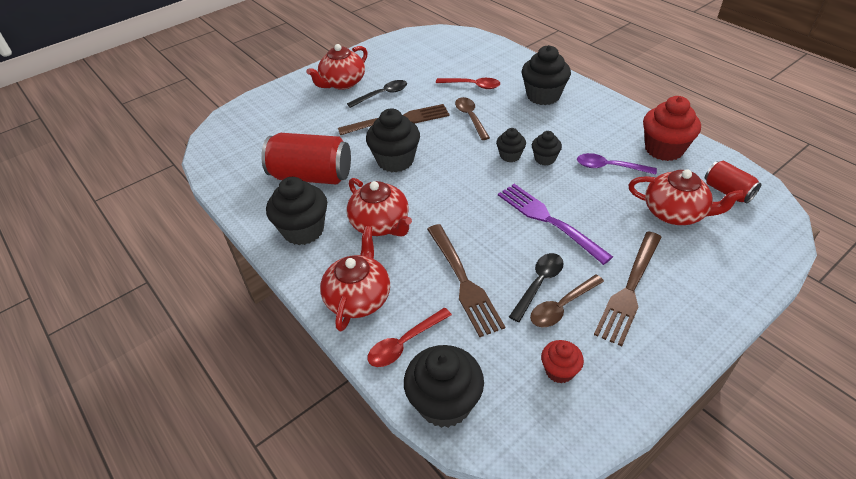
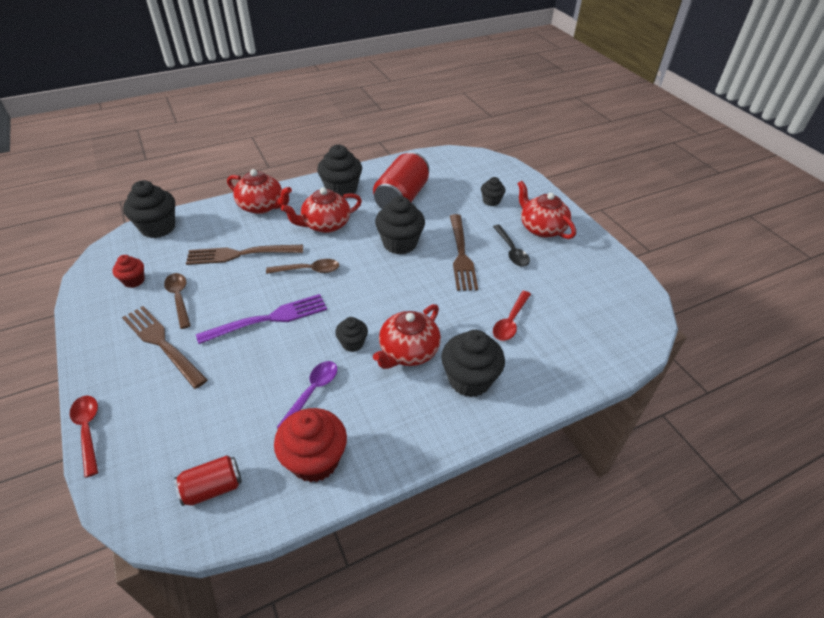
camera: 100 degrees right, 0 degrees up
red spoon [368,308,452,367] -> red spoon moved to [70,395,98,478]
brown spoon [455,97,490,140] -> brown spoon moved to [266,259,339,274]
black cupcake [496,128,526,162] -> black cupcake moved to [481,177,505,206]
black spoon [509,253,563,322] -> none
red teapot [628,169,745,225] -> red teapot moved to [373,304,441,369]

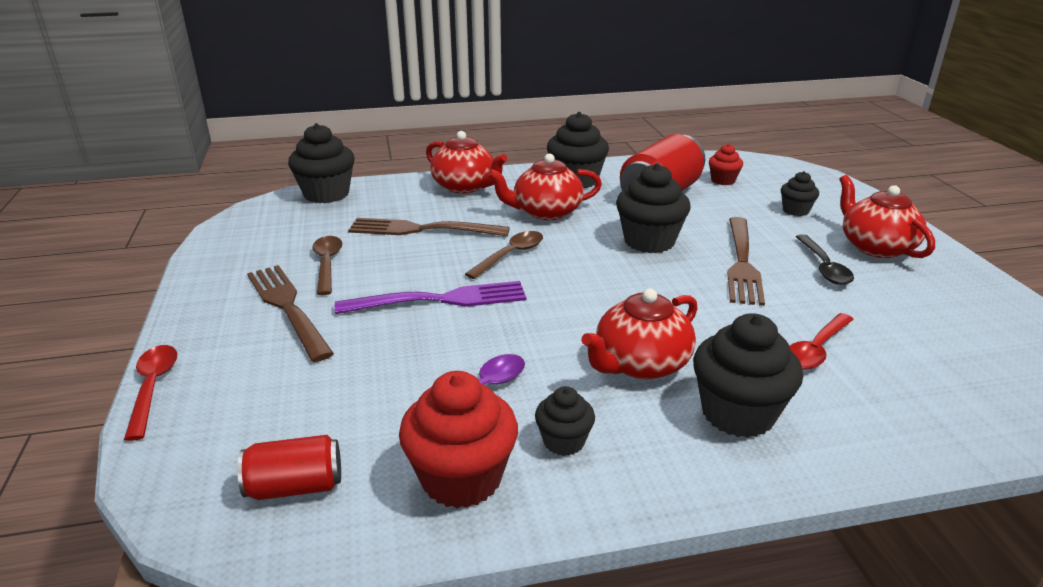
camera: 15 degrees right, 15 degrees down
red cupcake [112,255,145,288] -> red cupcake moved to [709,144,743,185]
brown spoon [266,259,339,274] -> brown spoon turned 60 degrees counterclockwise [465,231,543,279]
black cupcake [335,317,368,352] -> black cupcake moved to [535,386,595,456]

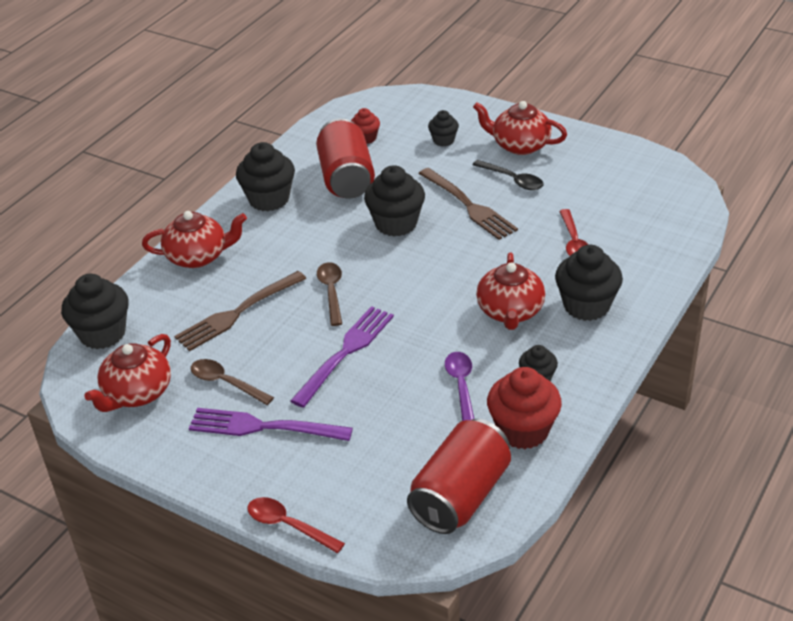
camera: 45 degrees left, 10 degrees up
red can [237,435,341,500] -> red can [407,419,511,534], size x1.82
brown fork [247,265,334,362] -> purple fork [189,408,353,441]
red teapot [487,153,602,220] -> red teapot moved to [84,334,171,412]

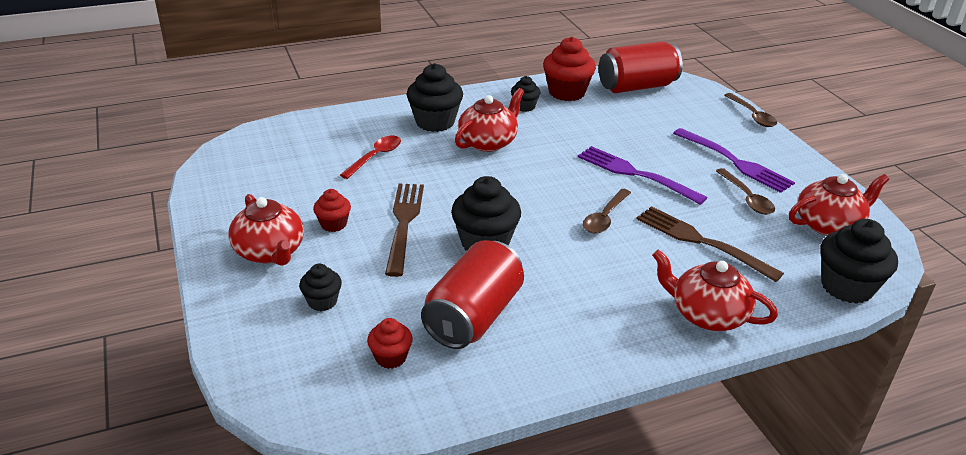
camera: 145 degrees left, 5 degrees down
brown fork [174,271,307,351] -> brown fork turned 135 degrees counterclockwise [636,206,784,282]
black cupcake [236,142,295,211] -> none
red spoon [248,497,345,553] -> brown spoon [724,93,777,127]
purple fork [290,306,394,408] -> purple fork turned 60 degrees clockwise [578,146,708,205]
purple spoon [445,352,474,421] -> none
black spoon [473,160,544,190] -> red cupcake [313,189,351,232]

